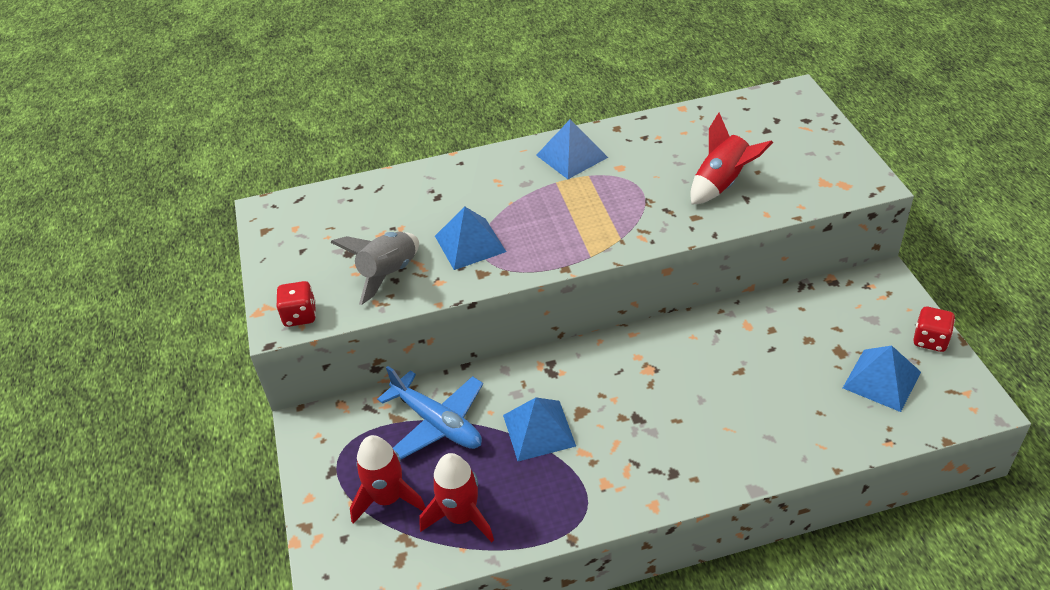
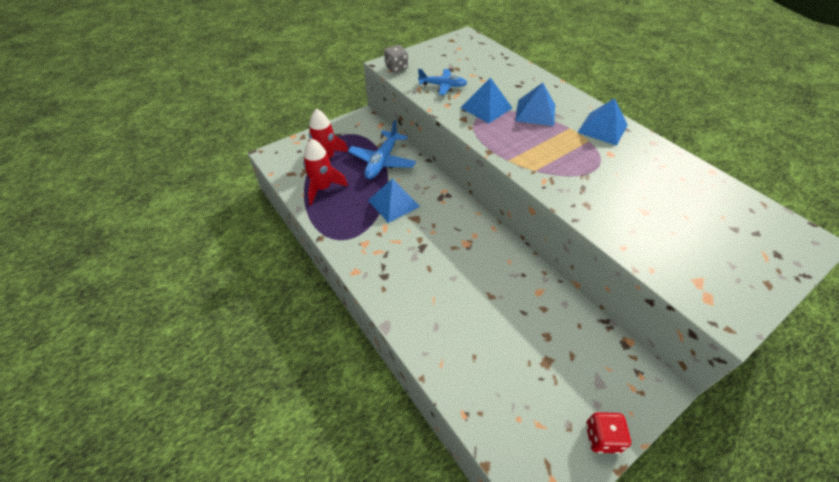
camera: 65 degrees right, 5 degrees up
red dice [276,281,316,327] -> grey dice [384,45,408,72]
grey rocket [330,232,419,305] -> blue plane [418,69,467,95]
red rocket [690,113,773,205] -> none
blue pyramid [843,346,921,412] -> blue pyramid moved to [515,83,555,126]

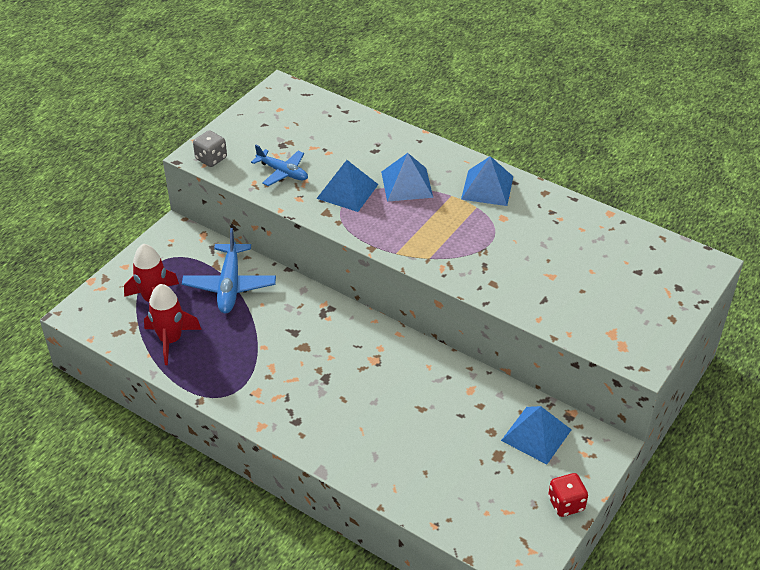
camera: 20 degrees left, 5 degrees down
blue pyramid [368,179,420,223] -> blue pyramid moved to [501,406,572,464]
blue plane [418,69,467,95] -> blue plane turned 45 degrees clockwise [251,145,308,186]

